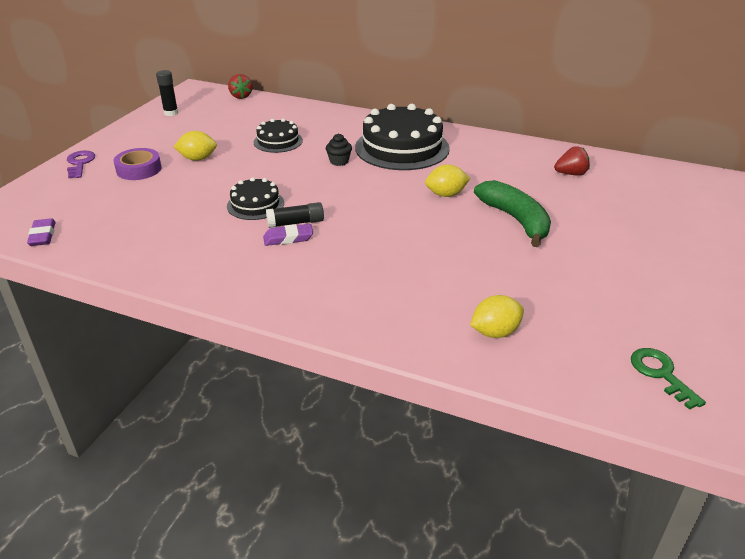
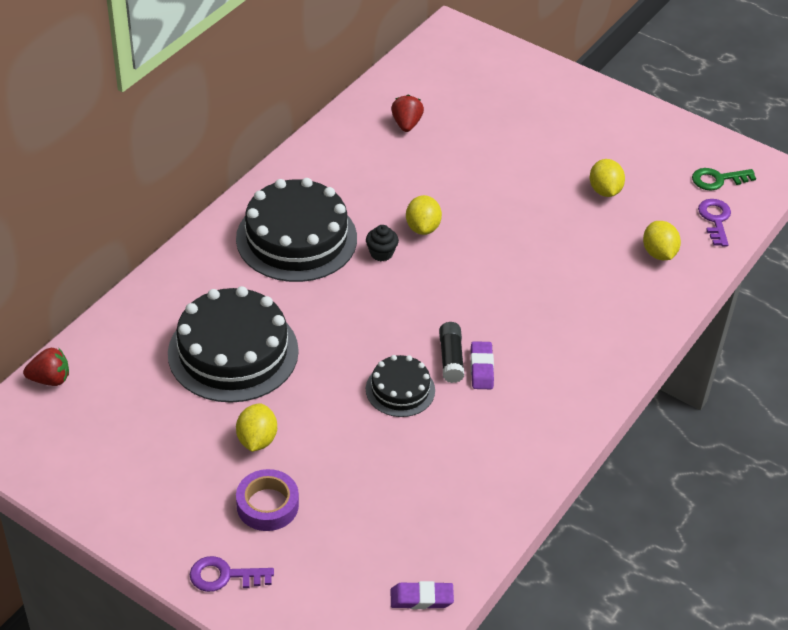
camera: 80 degrees left, 10 degrees up
black glue stick [156,70,178,116] -> none
black cake [254,118,303,153] -> black cake [168,286,299,403], size x1.90
black cupcake [326,134,352,166] -> black cupcake moved to [366,225,399,261]
green banana [474,180,551,247] -> none
none -> yellow lemon [590,159,625,197]
none -> purple key [698,199,731,247]

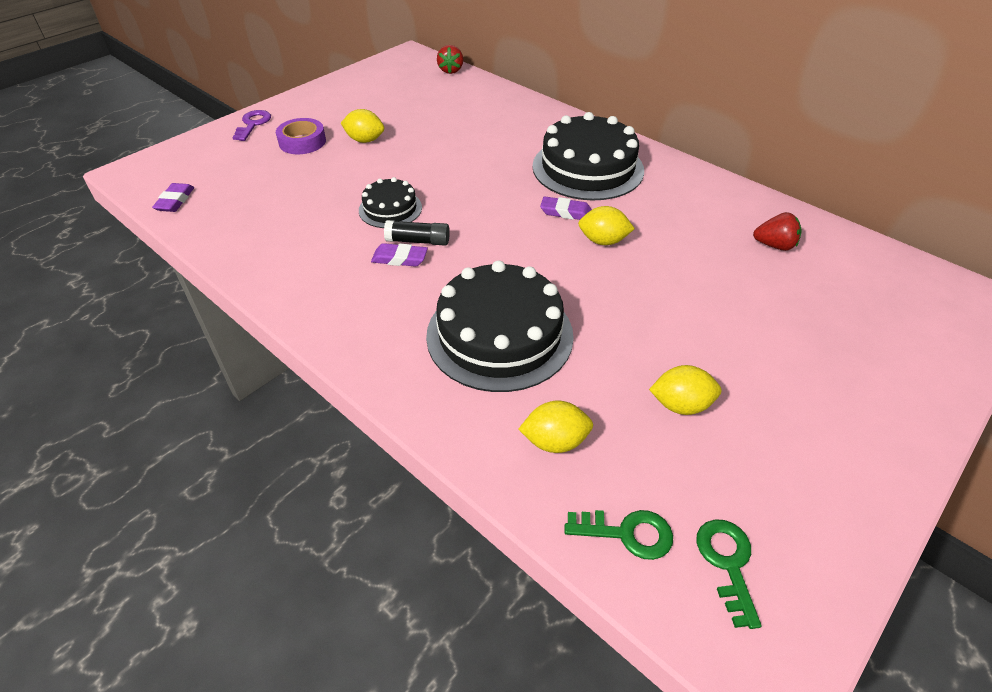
camera: 100 degrees right, 0 degrees up
black cake [168,286,299,403] -> black cake moved to [426,260,574,392]
black cupcake [366,225,399,261] -> purple eraser [540,197,592,220]
purple key [698,199,731,247] -> green key [565,510,673,560]

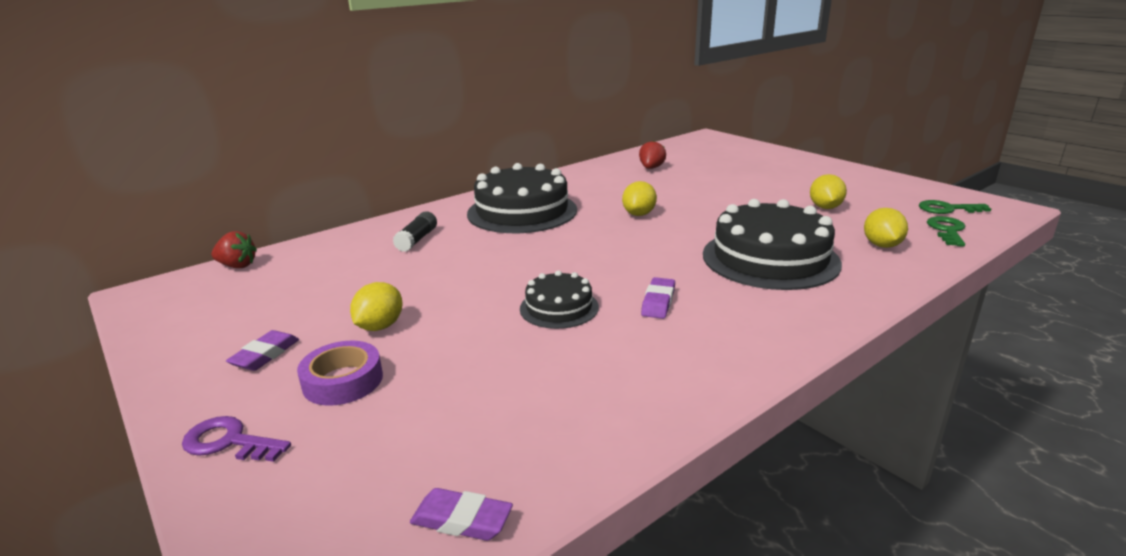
camera: 80 degrees left, 20 degrees down
black glue stick [384,220,450,246] -> black glue stick moved to [393,211,437,252]
purple eraser [540,197,592,220] -> purple eraser moved to [226,330,299,371]

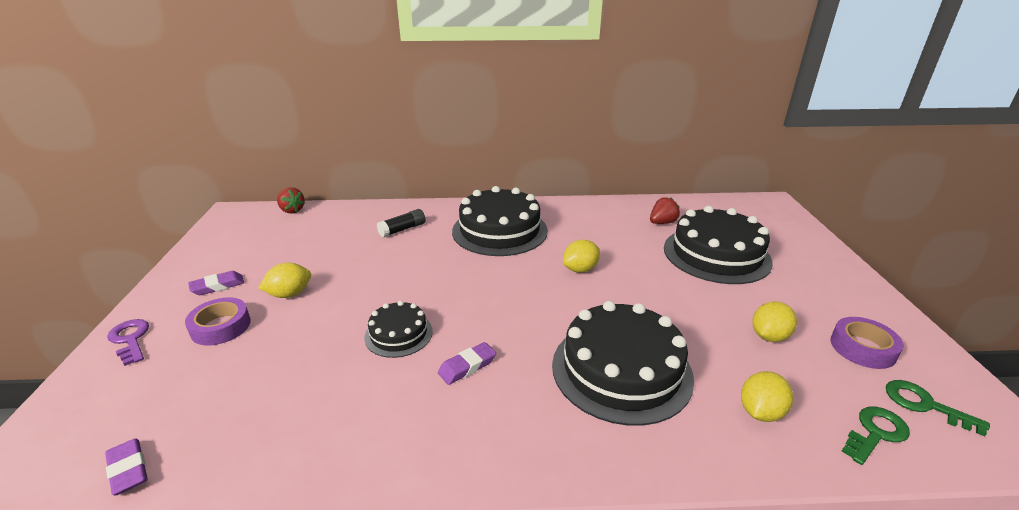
camera: 35 degrees right, 5 degrees up
none -> black cake [664,206,773,284]
none -> purple tape [831,317,904,369]

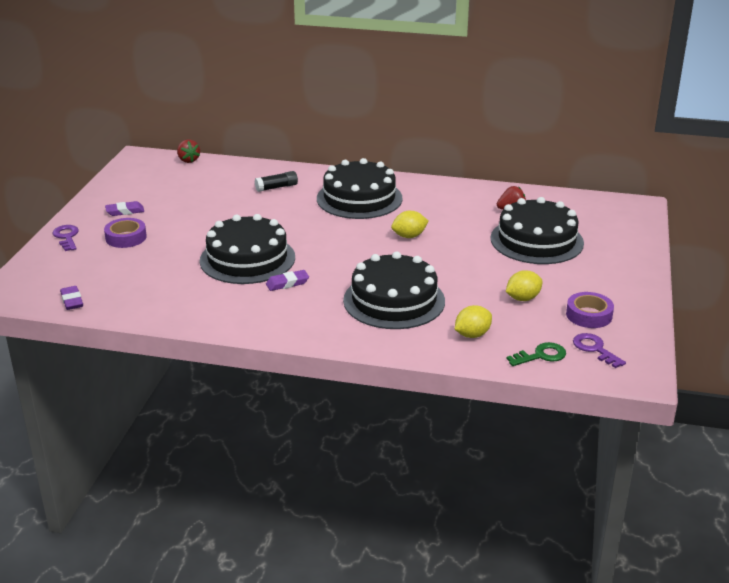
camera: 15 degrees right, 0 degrees up
yellow lemon [259,263,311,298] -> none
black cake [364,301,433,358] -> black cake [200,214,295,284], size x1.90
green key [886,380,990,436] -> purple key [573,333,626,368]

